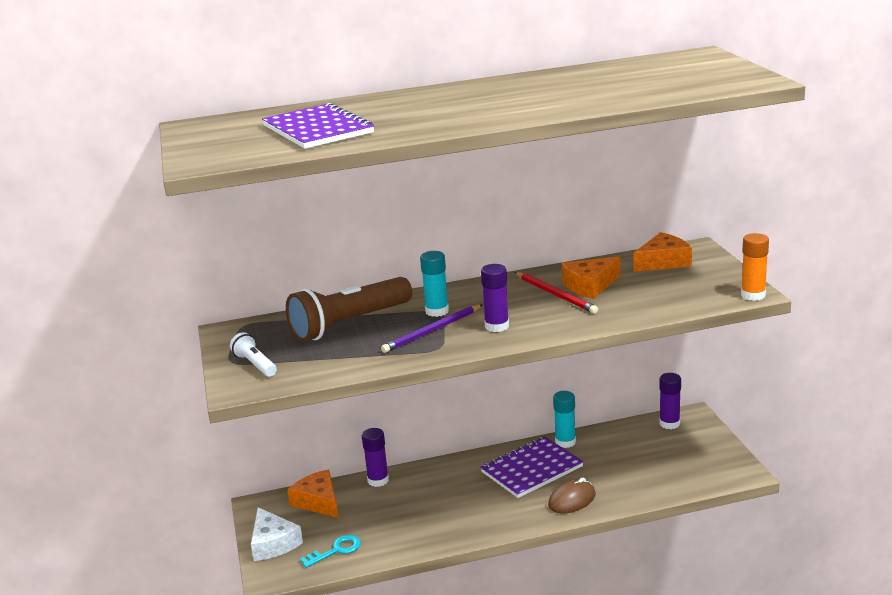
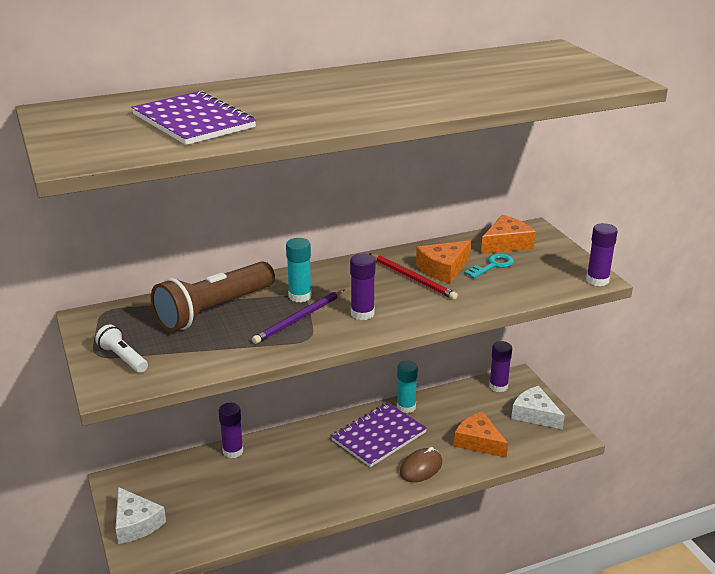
camera: 10 degrees left, 5 degrees up
orange cheese [287,469,338,518] -> orange cheese moved to [454,411,508,458]
turquoise key [300,535,361,568] -> turquoise key moved to [465,254,514,279]
orange glue stick [741,233,769,301] -> purple glue stick [586,223,618,286]
none -> white cheese [511,386,565,430]

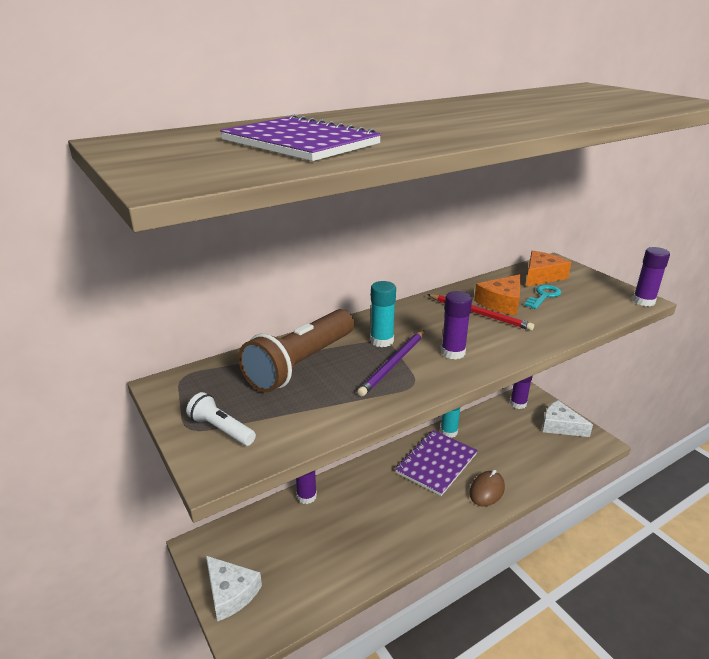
camera: 10 degrees left, 0 degrees up
orange cheese [454,411,508,458] -> none

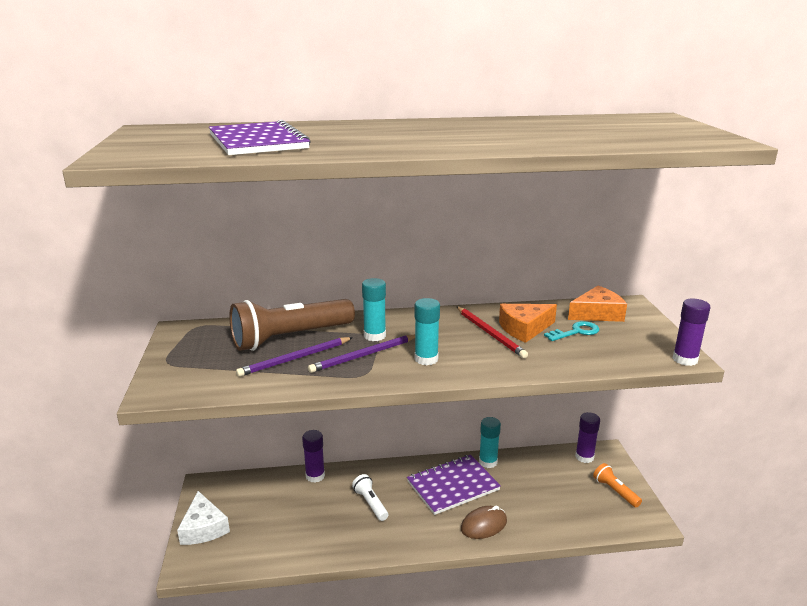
camera: 25 degrees right, 5 degrees down
white flashlight [186,392,256,446] -> white flashlight moved to [352,474,388,521]
purple glue stick [441,291,472,359] -> turquoise glue stick [414,298,440,365]
white cheese [542,400,593,437] -> orange flashlight [593,463,642,507]
none -> purple pencil [236,337,353,377]

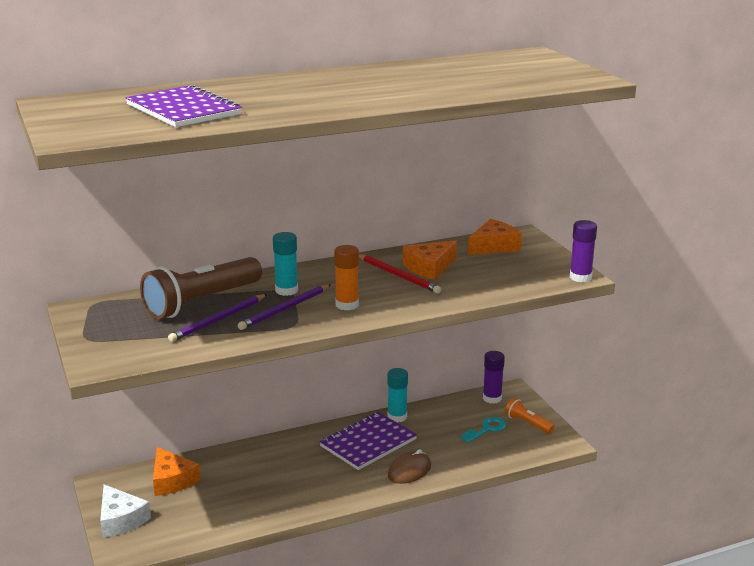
camera: 15 degrees left, 0 degrees up
purple glue stick [302,430,325,483] -> none
white flashlight [352,474,388,521] -> none
turquoise glue stick [414,298,440,365] -> orange glue stick [334,245,359,311]
turquoise key [544,321,599,341] -> turquoise key moved to [460,417,506,443]
none -> orange cheese [153,447,201,496]

